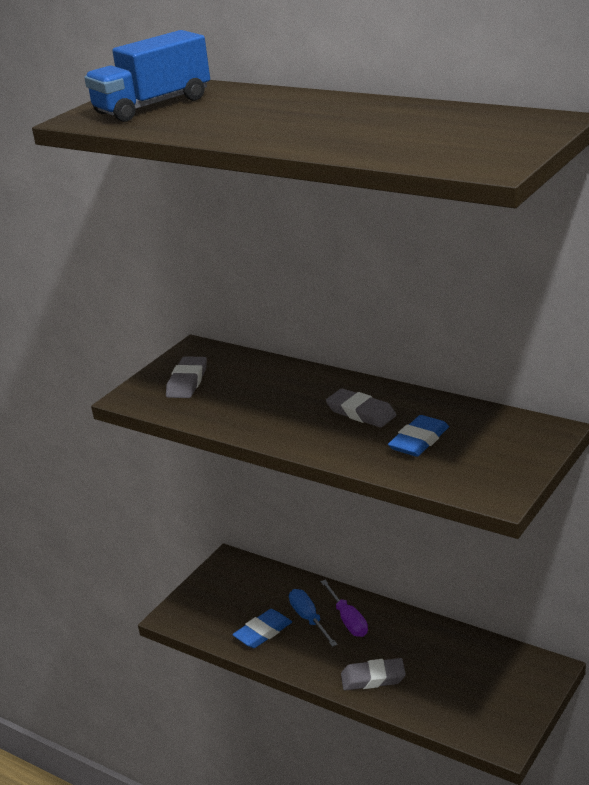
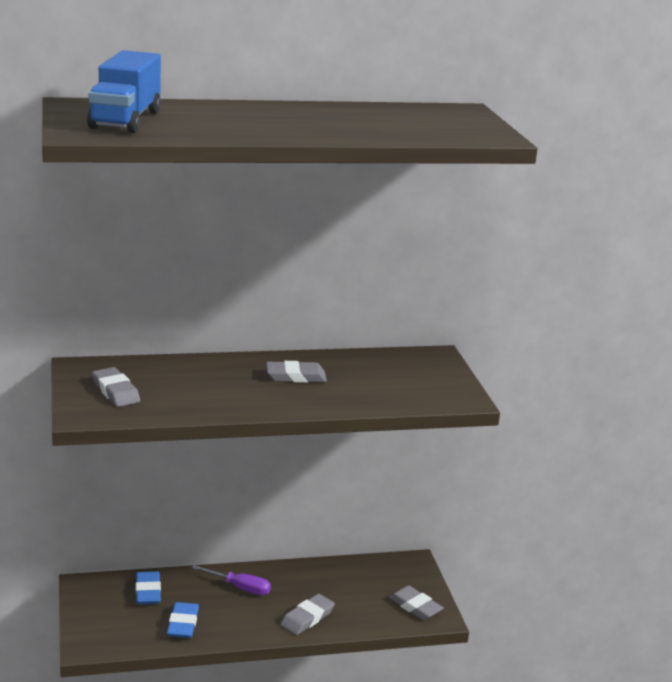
camera: 50 degrees left, 5 degrees down
blue screwdriver [289,589,338,647] -> none
blue eraser [388,415,449,457] -> blue eraser moved to [136,571,161,604]
none -> grey eraser [389,585,444,620]

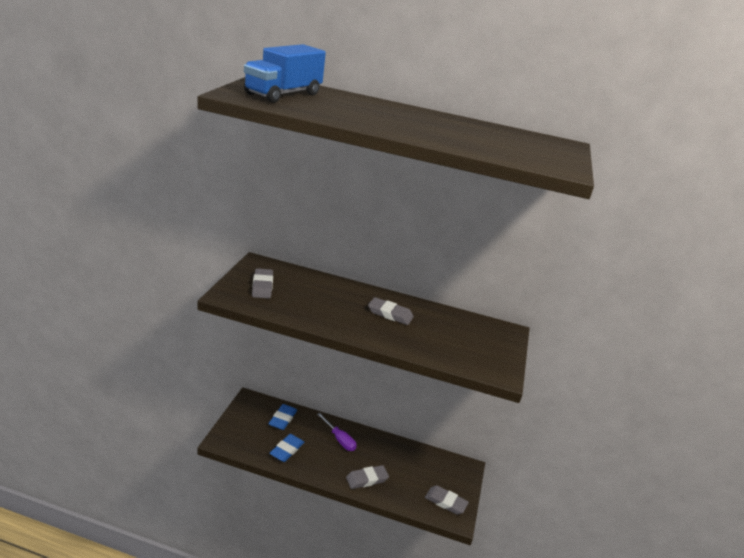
camera: 25 degrees right, 5 degrees up
grey eraser [389,585,444,620] -> grey eraser turned 45 degrees counterclockwise [425,485,469,515]

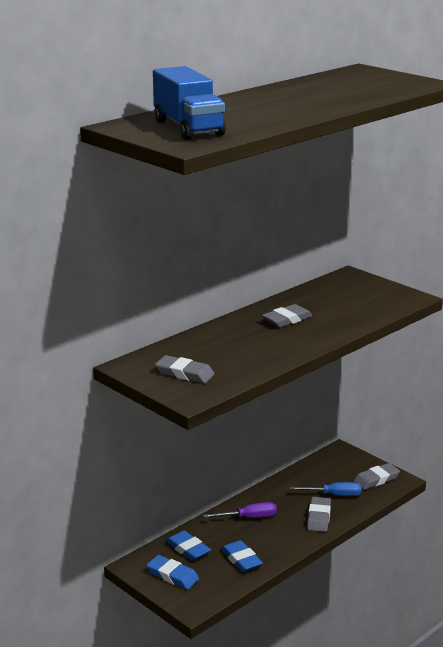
camera: 55 degrees left, 5 degrees down
none -> blue eraser [147,555,199,590]
none -> blue screwdriver [290,482,361,496]

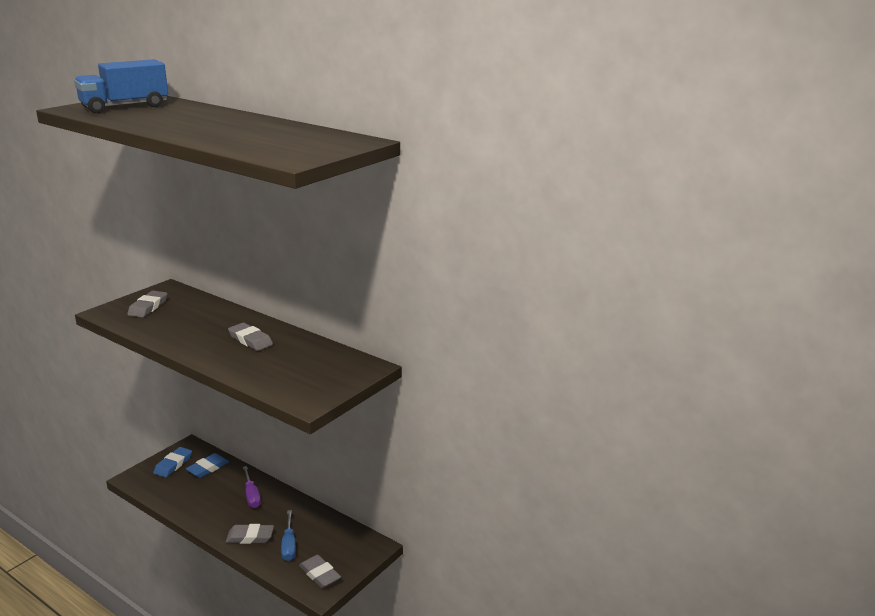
camera: 80 degrees right, 0 degrees up
blue eraser [221,540,263,572] -> none

